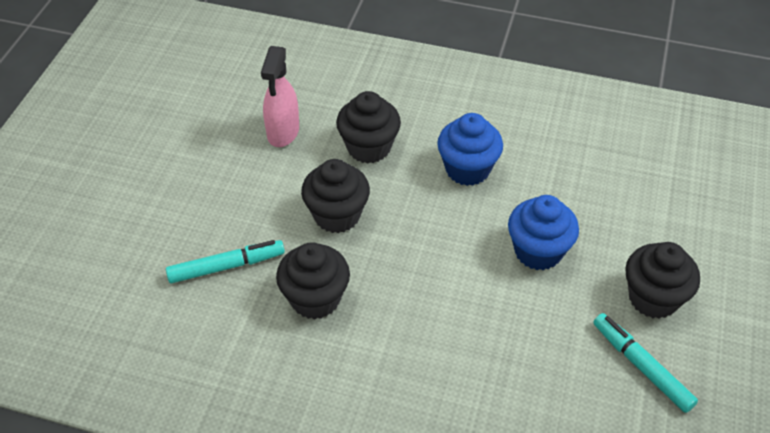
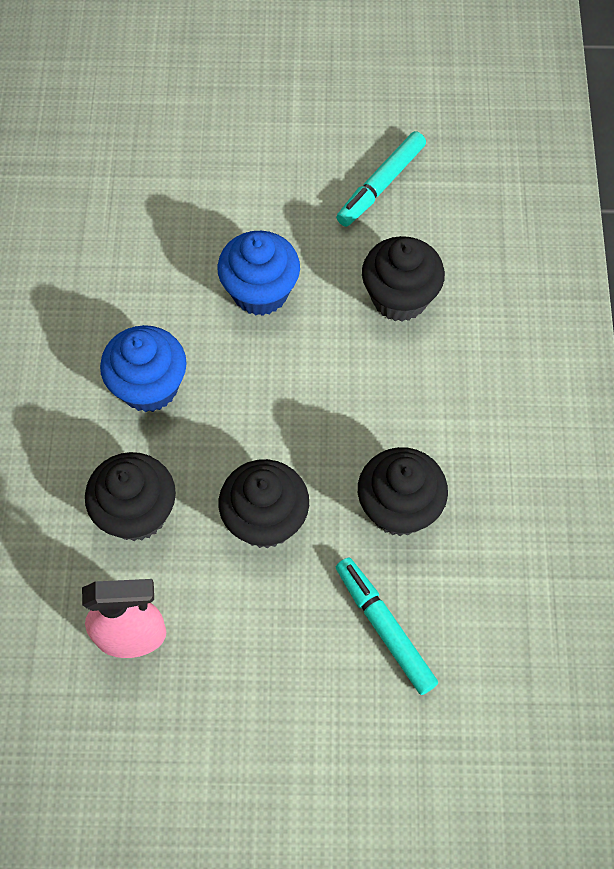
camera: 105 degrees left, 15 degrees up
black cupcake [625,242,700,319] -> black cupcake moved to [362,236,445,322]

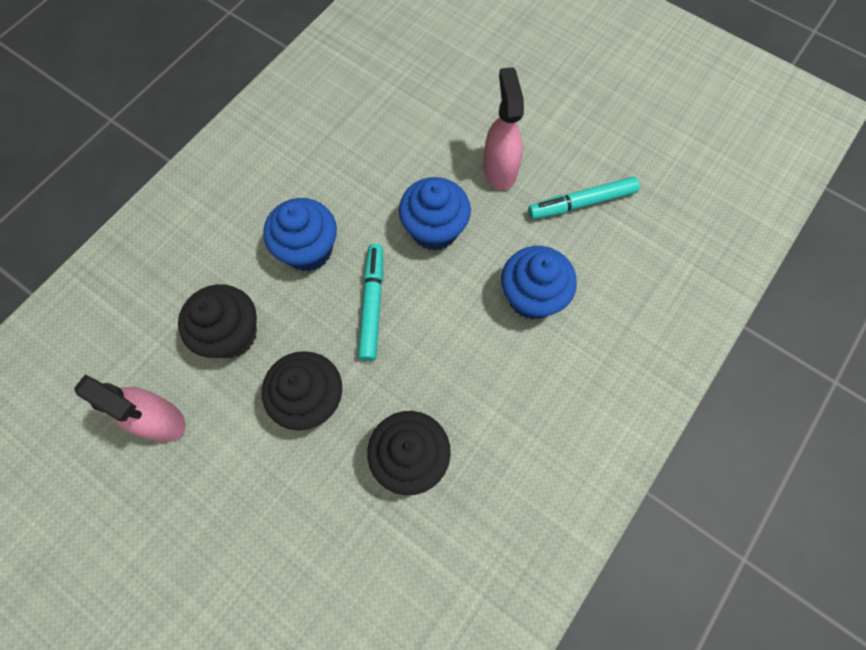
camera: 35 degrees right, 5 degrees up
turquoise marker [336,557,438,695] -> turquoise marker moved to [358,244,383,361]
black cupcake [362,236,445,322] -> blue cupcake [501,246,577,320]
none -> pink spray bottle [483,67,524,190]

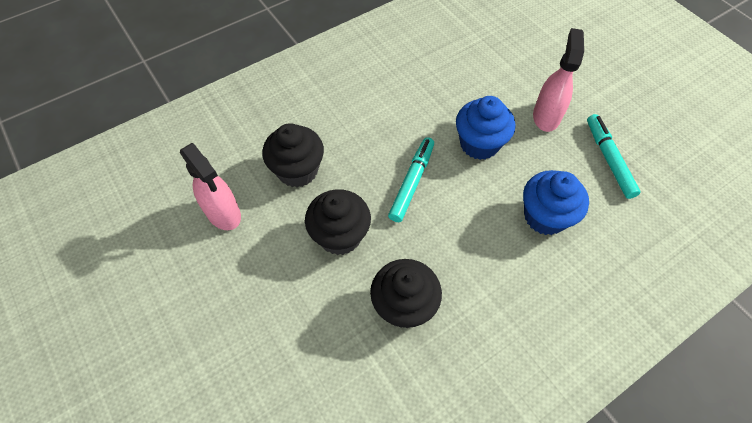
camera: 20 degrees right, 10 degrees down
blue cupcake [263,198,337,271] -> none
turquoise marker [528,177,640,219] -> turquoise marker turned 75 degrees clockwise [587,114,641,199]

